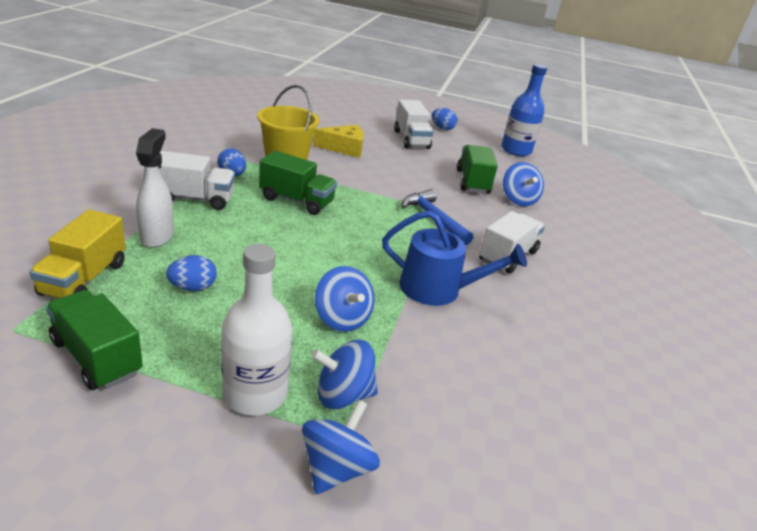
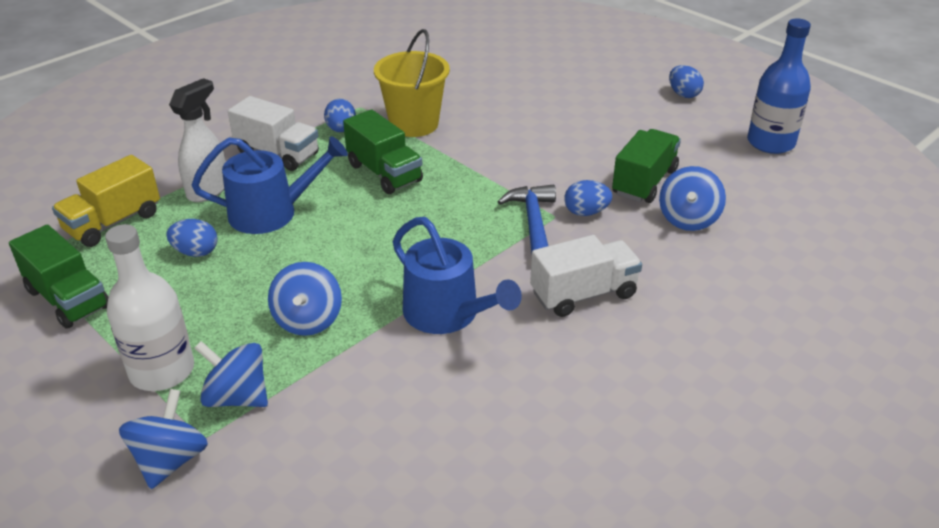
camera: 35 degrees right, 5 degrees up
green truck [46,290,143,390] -> green truck turned 150 degrees clockwise [9,224,109,329]
blue spinning top [302,399,380,494] -> blue spinning top turned 45 degrees counterclockwise [119,389,208,489]
yellow cheese [313,125,364,158] -> none
white truck [394,99,434,149] -> none
none -> blue watering can [192,136,348,234]
none -> blue egg [564,180,612,216]

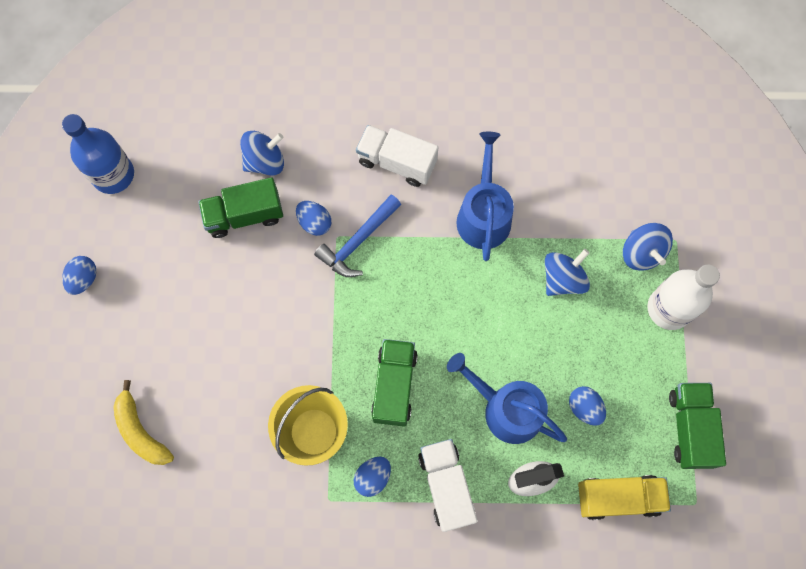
camera: 135 degrees left, 35 degrees up
blue spinning top [119,389,208,489] -> none
none -> yellow banana [113,380,174,465]

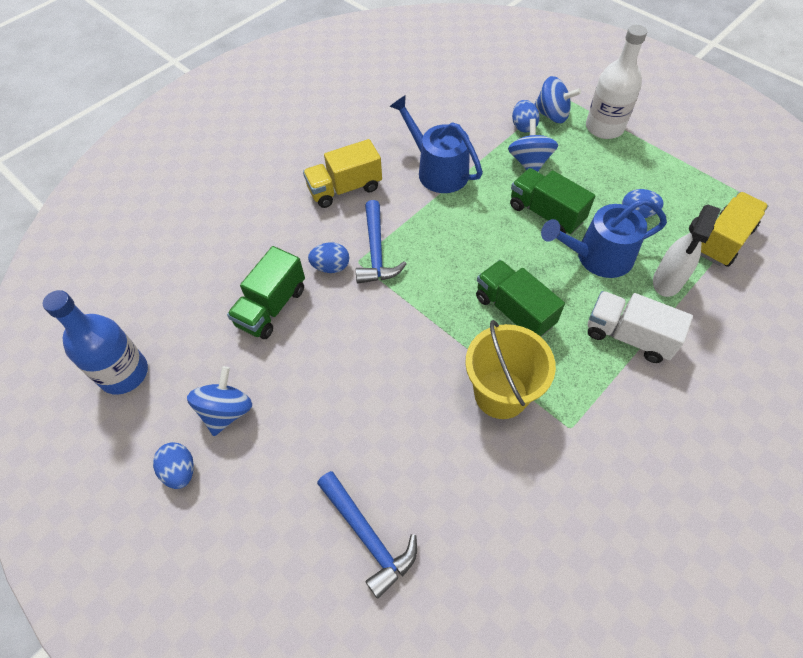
camera: 45 degrees left, 15 degrees down
yellow banana [113,380,174,465] -> blue hammer [317,471,417,599]
blue spinning top [240,131,284,176] -> blue spinning top moved to [187,366,252,436]
blue egg [354,456,391,497] -> blue egg moved to [512,100,539,132]
white truck [356,125,438,187] -> yellow truck [303,139,382,208]
green truck [669,383,726,469] -> green truck moved to [510,168,595,235]

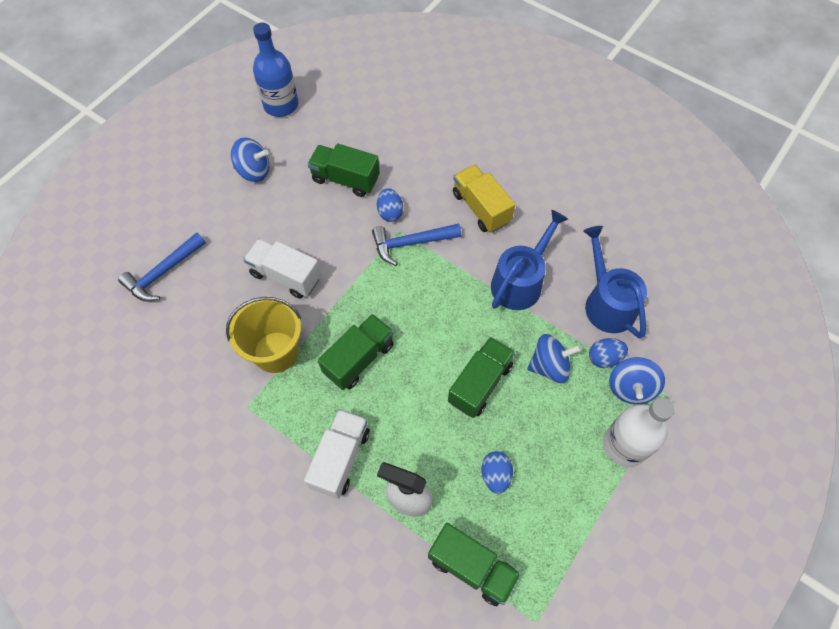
camera: 80 degrees right, 5 degrees up
blue egg [153,442,194,489] -> none
blue watering can [541,198,667,278] -> blue watering can moved to [583,226,647,338]
yellow truck [700,192,768,267] -> green truck [428,523,521,606]
none -> white truck [244,239,321,299]

